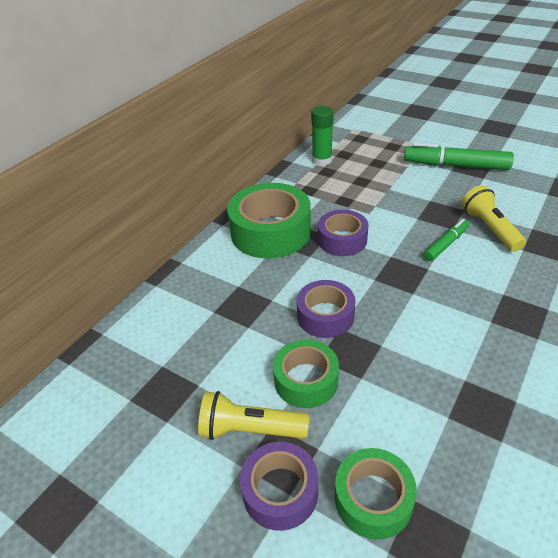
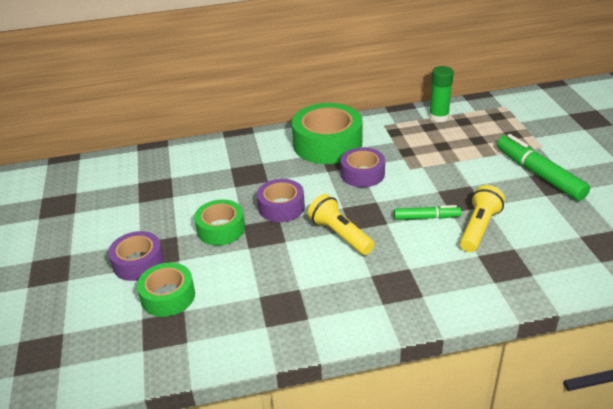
camera: 45 degrees right, 5 degrees down
yellow flashlight [198,391,309,440] -> yellow flashlight moved to [308,194,375,255]

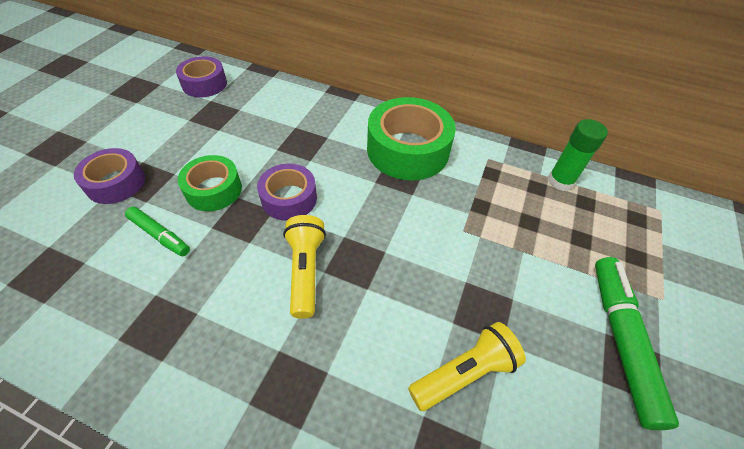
camera: 30 degrees right, 15 degrees up
green tape [137,263,195,317] -> none
purple tape [341,147,385,187] -> purple tape moved to [176,56,227,98]
green marker [394,205,461,220] -> green marker moved to [125,207,190,256]

